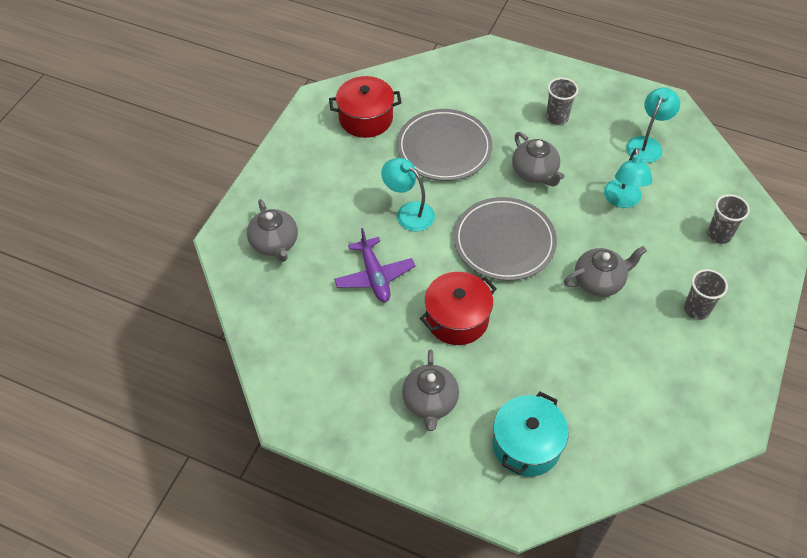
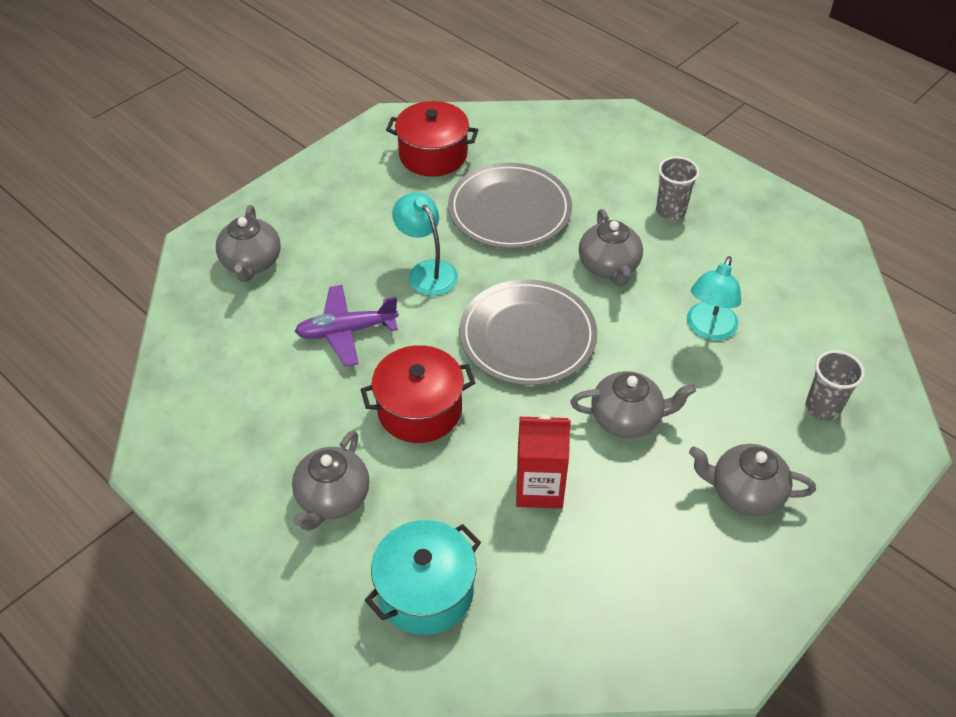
camera: 20 degrees right, 5 degrees down
purple plane [334,228,415,302] -> purple plane turned 75 degrees clockwise [295,285,399,367]
turquoise lamp [626,88,680,163] -> none
grey cup [684,269,728,320] -> grey teapot [689,444,816,516]
none -> red carton [516,415,571,509]

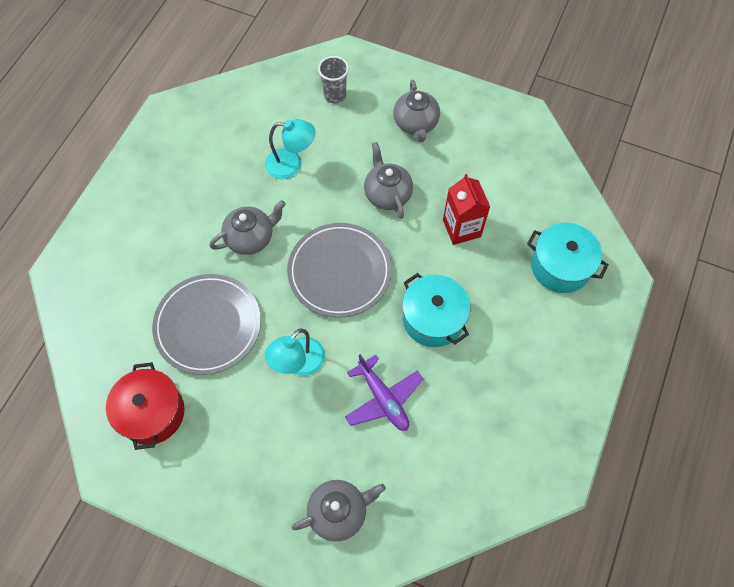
camera: 110 degrees left, 15 degrees up
grey teapot [292,430,370,531] -> none
red pot [360,345,475,443] -> turquoise pot [402,273,470,347]
grey cup [656,156,699,220] -> none

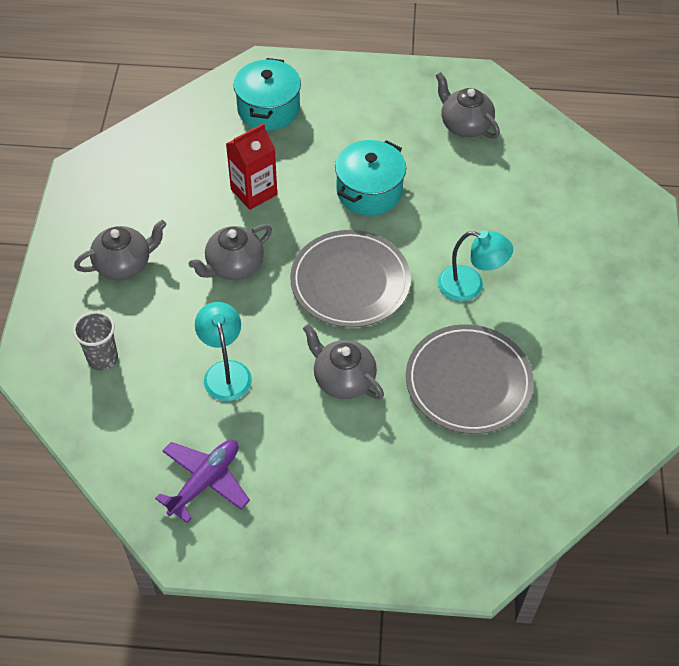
camera: 110 degrees left, 10 degrees down
red pot [106,362,184,450] -> none
grey teapot [292,480,386,542] -> grey teapot moved to [436,72,500,139]
purple plane [345,354,423,431] -> purple plane moved to [155,440,250,523]

